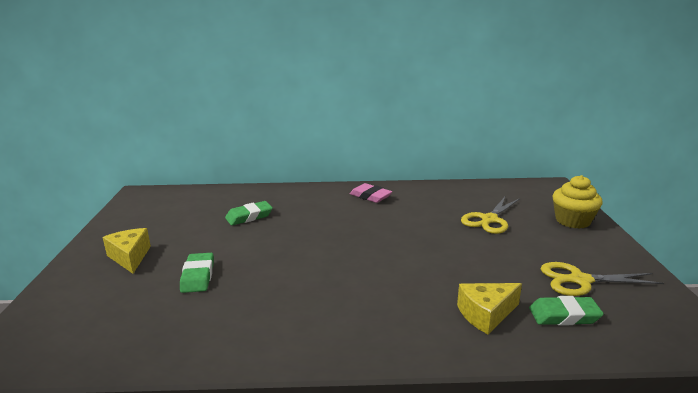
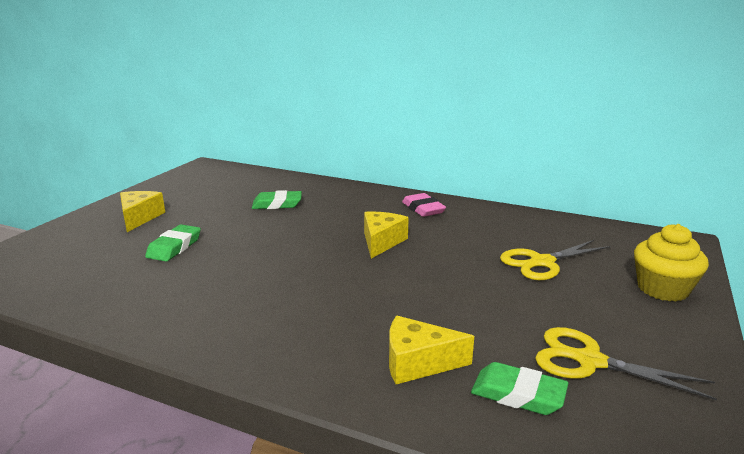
camera: 25 degrees right, 0 degrees up
none -> yellow cheese [364,212,409,259]

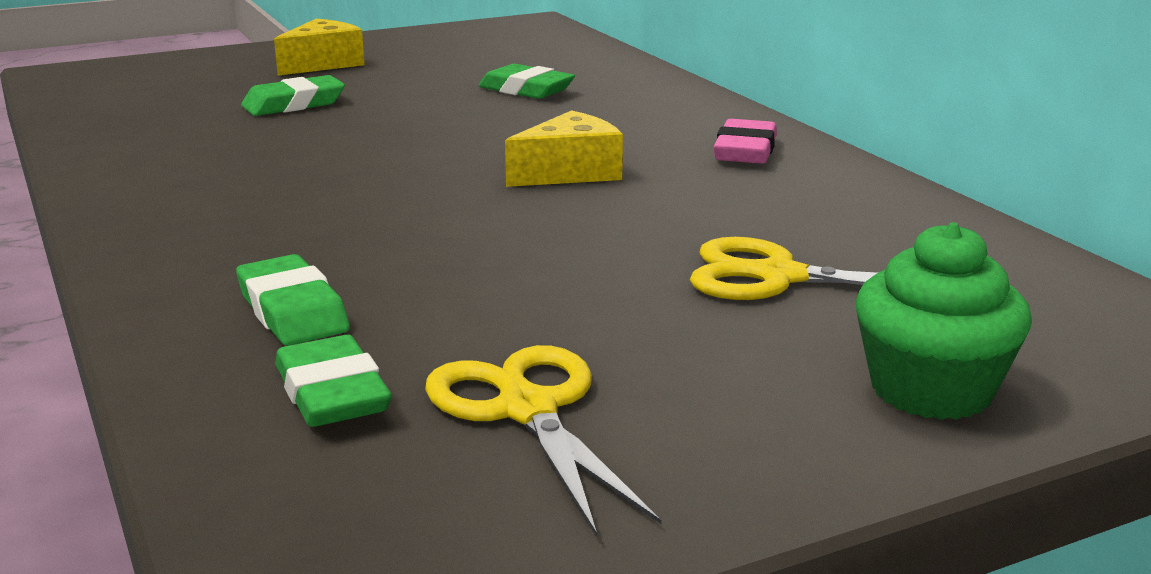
camera: 40 degrees right, 0 degrees up
yellow cheese [389,316,474,384] -> green eraser [236,254,350,346]
yellow cupcake [634,224,709,302] -> green cupcake [856,222,1032,420]

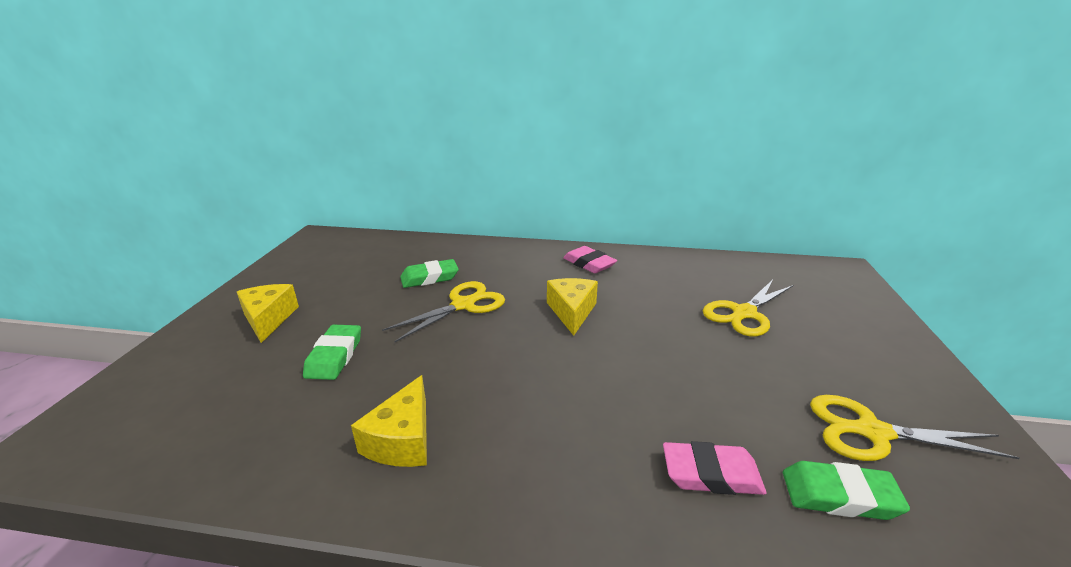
camera: 55 degrees left, 5 degrees up
green eraser [236,254,350,346] -> pink eraser [663,441,766,495]
green cupcake [856,222,1032,420] -> none
none -> yellow cheese [351,375,427,467]
none -> yellow scissors [382,281,505,342]

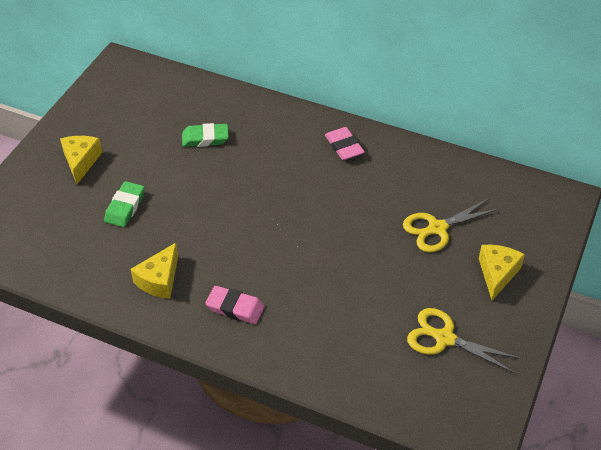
camera: 15 degrees right, 20 degrees up
yellow scissors [382,281,505,342] -> none
yellow cheese [547,278,598,336] -> yellow cheese moved to [479,245,525,301]
pink eraser [663,441,766,495] -> pink eraser moved to [205,286,265,324]
green eraser [783,461,910,520] -> none

